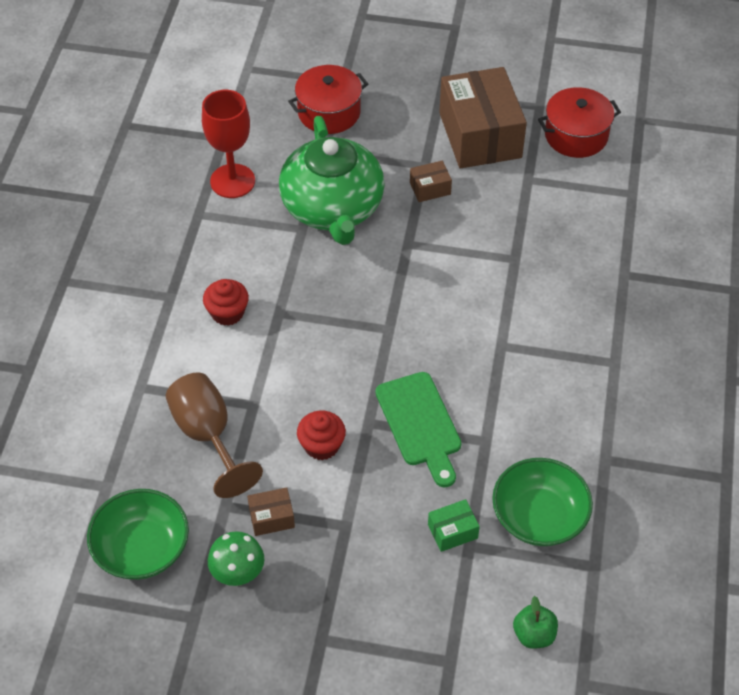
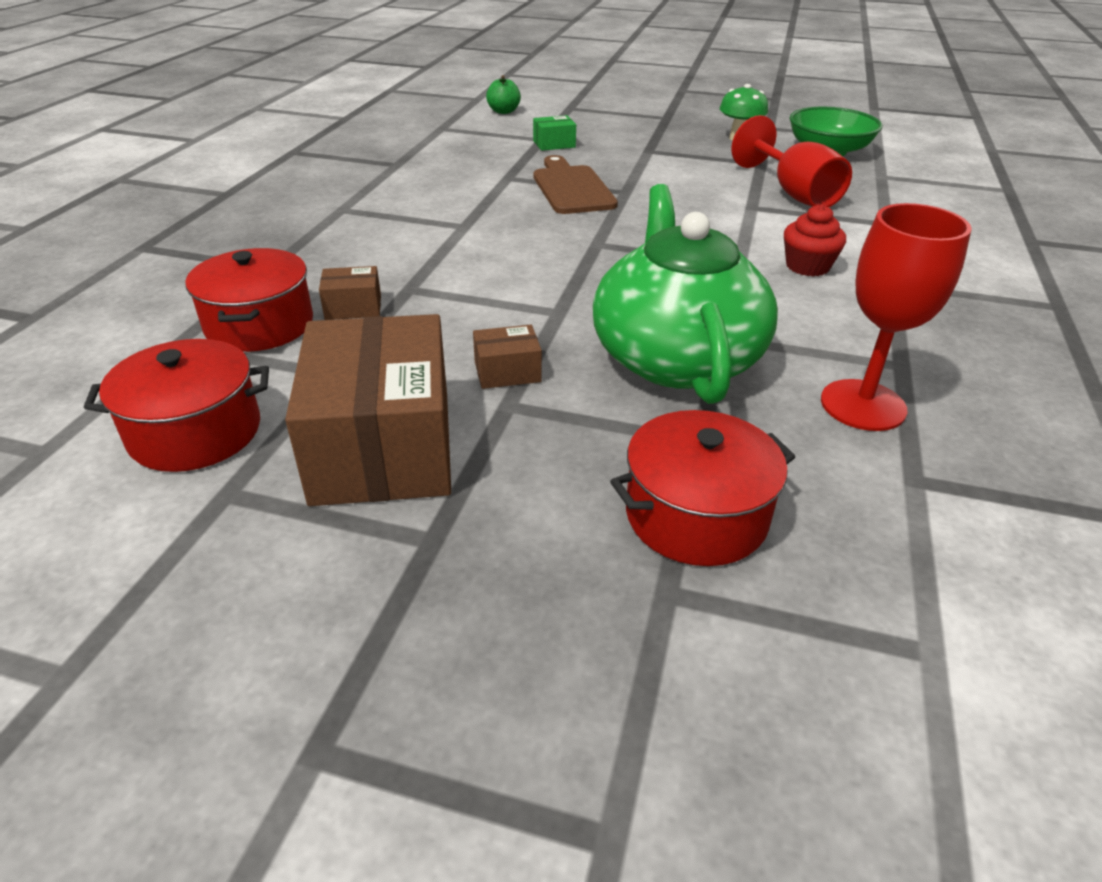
camera: 175 degrees left, 15 degrees down
brown goblet [166,373,263,498] -> red goblet [731,115,852,207]
brown box [247,487,295,536] -> brown box moved to [319,266,381,320]
red cupcake [297,411,346,460] -> none
green cutting board [376,372,461,487] -> brown cutting board [533,155,618,214]
green bowl [492,458,593,546] -> none
none -> red pot [185,248,313,352]

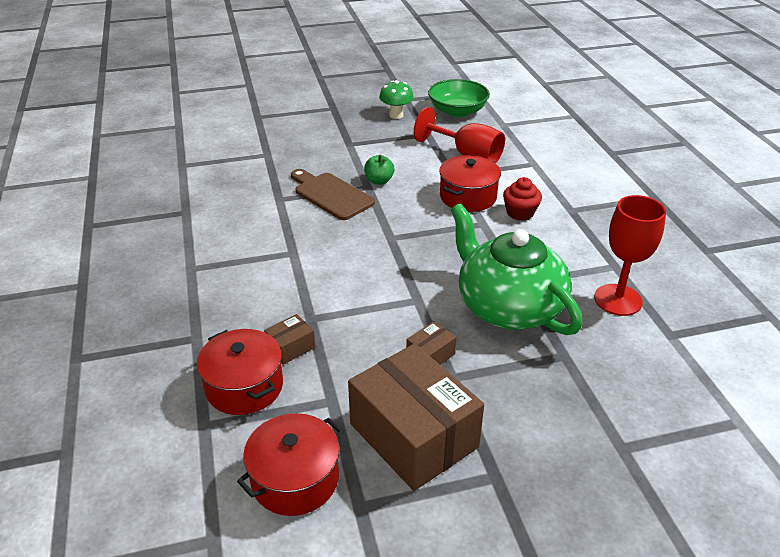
camera: 30 degrees left, 0 degrees up
green apple [486,75,521,114] -> green apple moved to [364,155,394,185]
green box [533,115,576,151] -> none
red pot [610,410,795,566] -> red pot moved to [439,155,501,212]

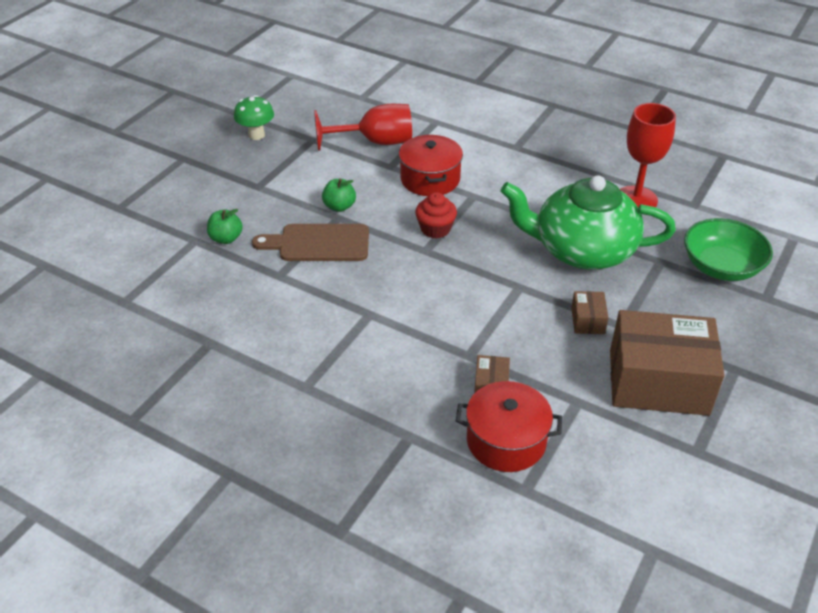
camera: 45 degrees left, 5 degrees up
red pot [237,413,344,516] -> none
green bowl [428,79,490,117] -> green bowl moved to [684,218,773,281]
red cupcake [503,177,542,221] -> red cupcake moved to [415,192,457,239]
none -> green apple [207,209,243,244]

